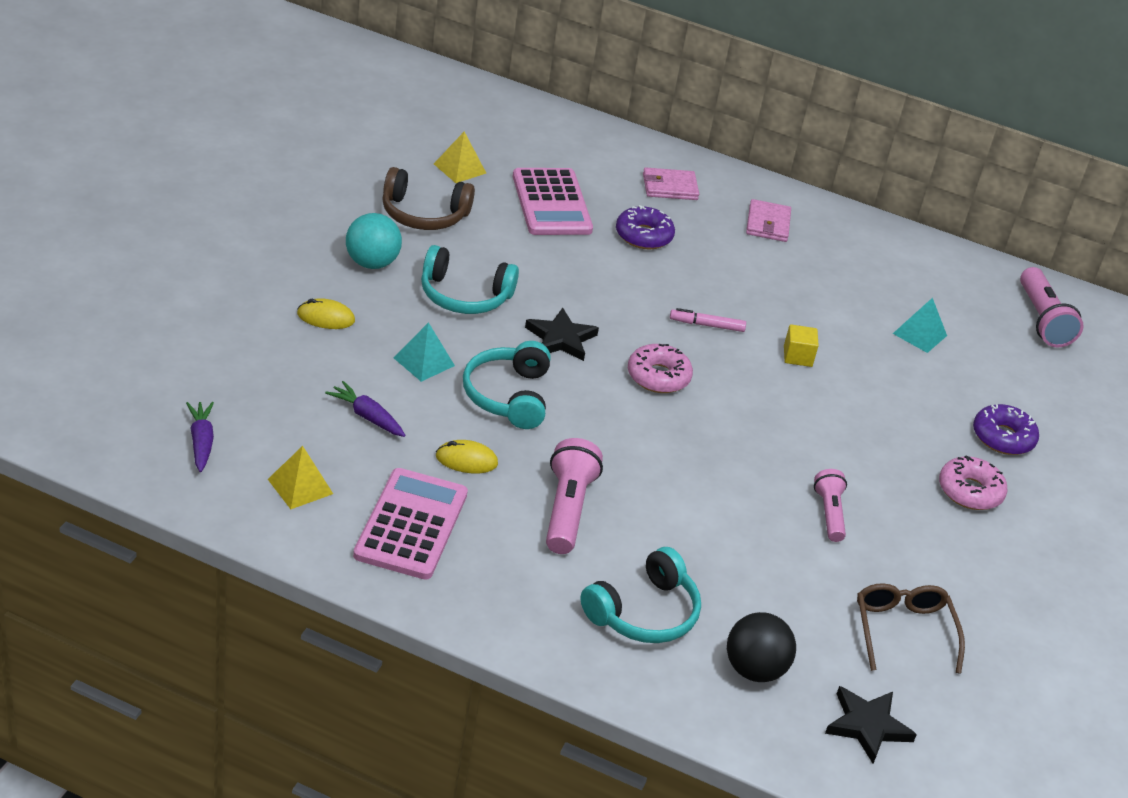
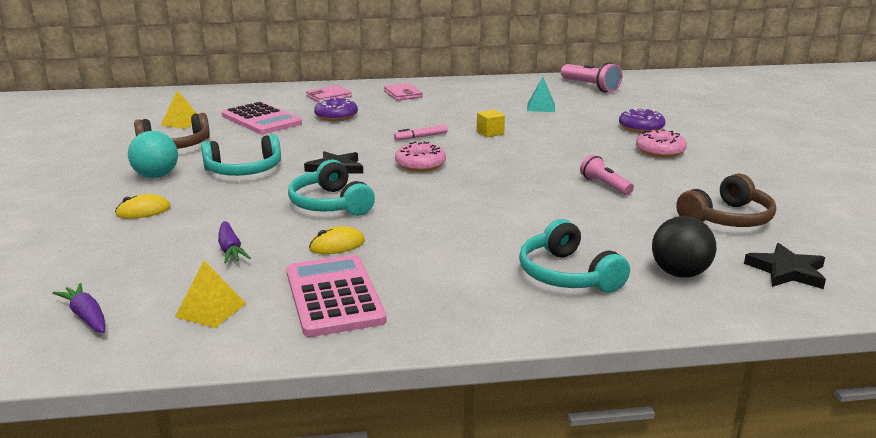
camera: 25 degrees left, 15 degrees down
purple carrot [325,381,406,437] -> purple carrot turned 120 degrees counterclockwise [218,221,251,263]
turquoise pyramid [394,322,455,382] -> none
pink flashlight [546,438,603,554] -> none
turquoise headphones [580,547,701,643] -> turquoise headphones turned 135 degrees clockwise [519,219,630,293]
brown glasses [857,583,965,673] -> brown headphones [676,173,776,227]

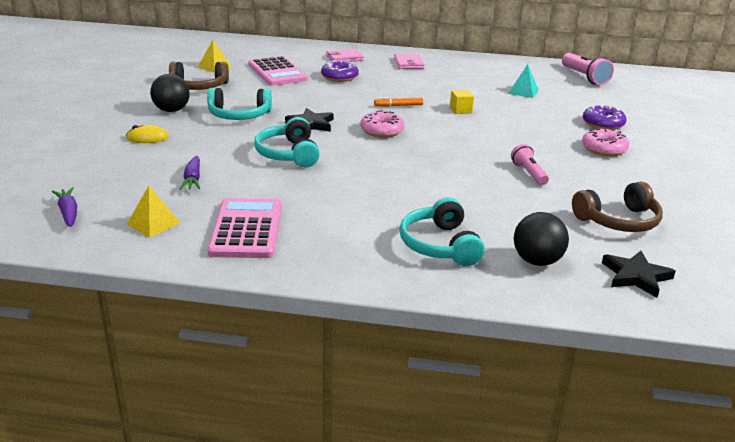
camera: 15 degrees right, 5 degrees up
turquoise ball [128,131,178,178] -> black ball [150,74,190,112]
yellow mouse [309,226,365,254] -> none
pink marker [394,125,448,140] -> orange marker [374,97,423,107]

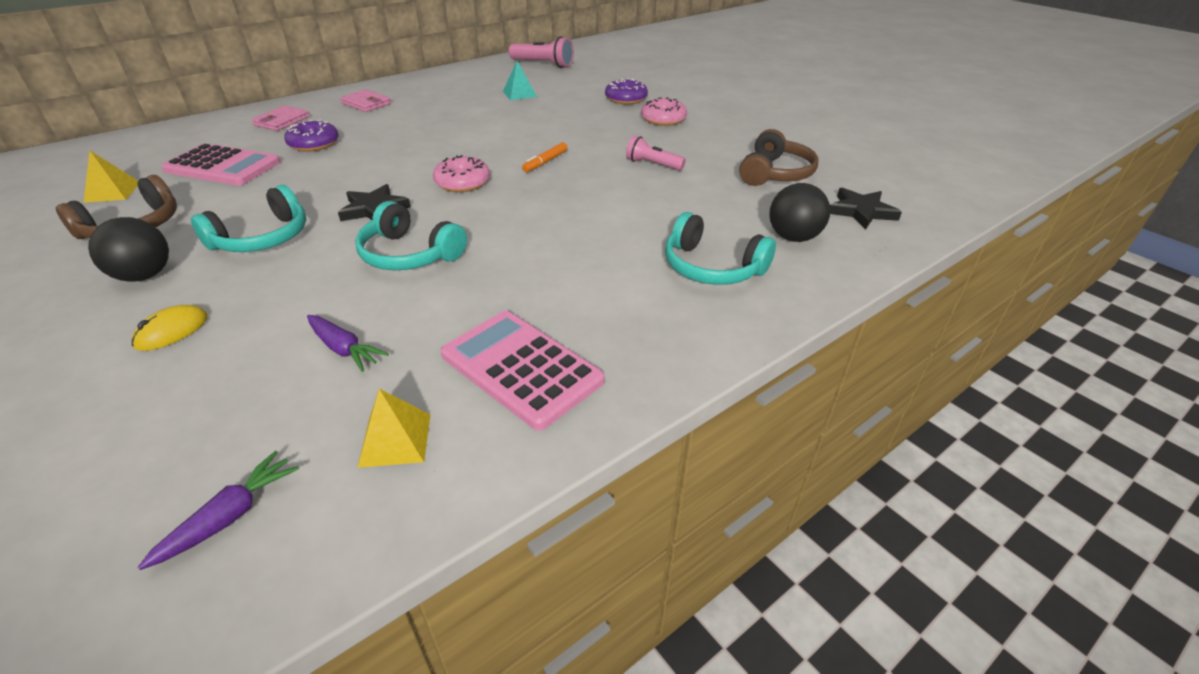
camera: 45 degrees left, 10 degrees up
purple carrot [52,187,77,227] -> purple carrot turned 105 degrees clockwise [138,451,299,570]
orange marker [374,97,423,107] -> orange marker moved to [522,142,568,172]
yellow cube [450,90,474,114] -> none

